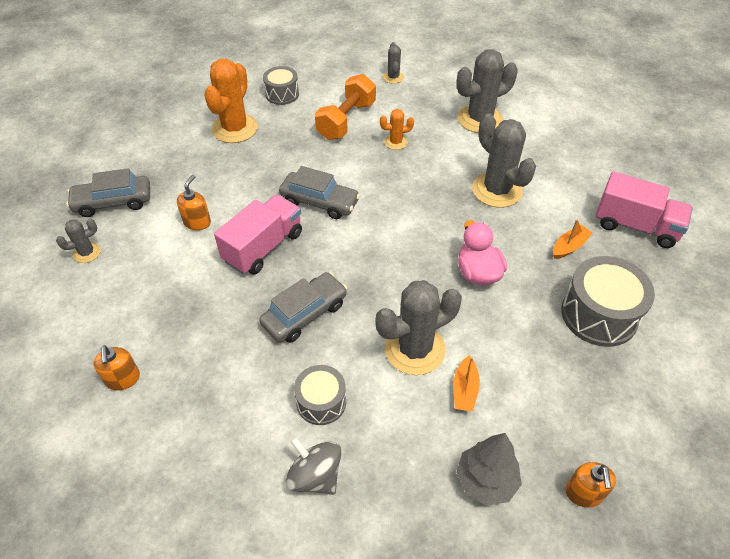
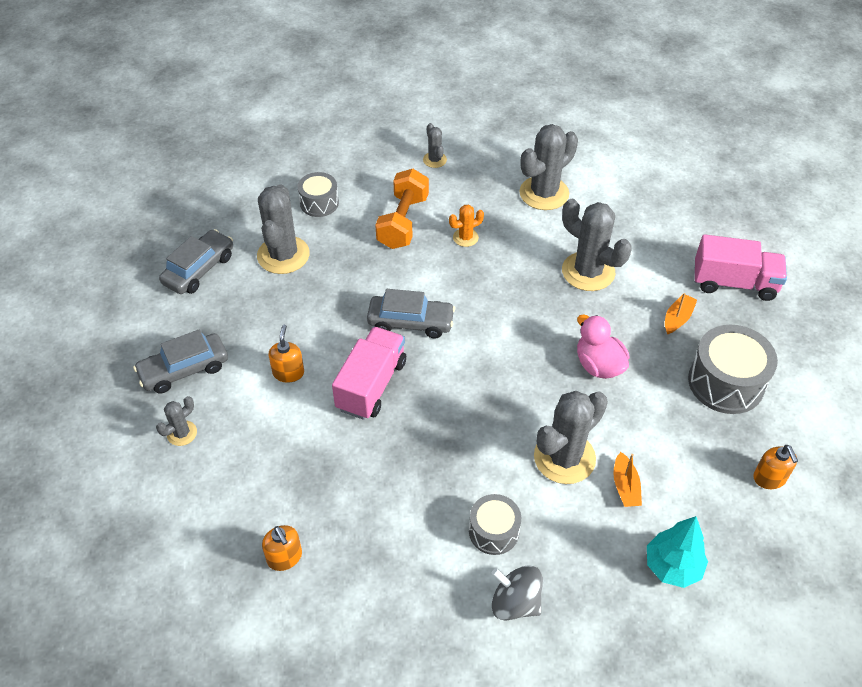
camera: 15 degrees left, 0 degrees up
orange cactus [204,59,258,143] -> grey cactus [257,184,310,274]
grey car [259,272,347,343] -> grey car moved to [159,229,233,294]
grey tree [456,433,522,506] -> turquoise tree [647,516,708,588]
orange soap dispenser [565,462,616,508] -> orange soap dispenser moved to [753,445,798,489]

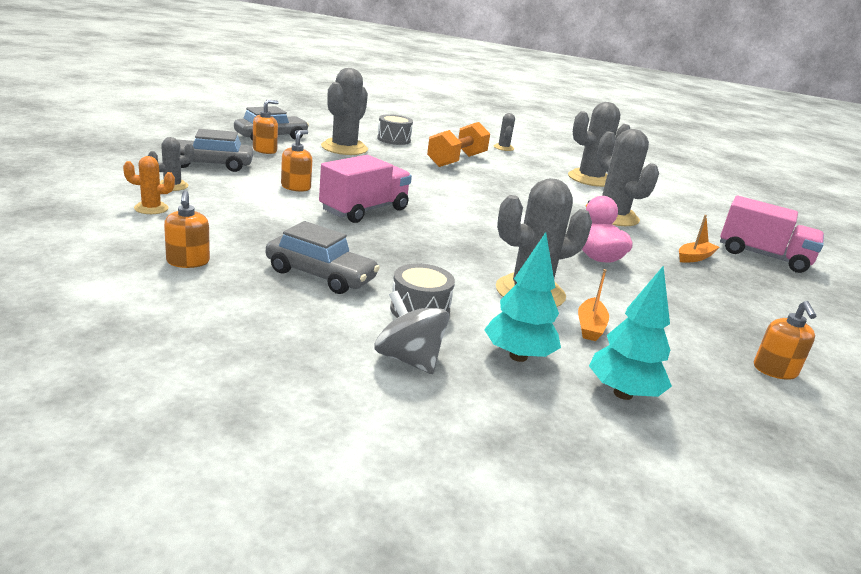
camera: 15 degrees right, 25 degrees down
grey car [367,289,455,338] -> grey car moved to [266,221,380,294]
orange cactus [449,205,484,247] -> orange cactus moved to [123,156,175,214]
grey drum [688,325,778,414] -> none
none -> orange soap dispenser [253,99,279,154]
none -> turquoise tree [484,232,561,362]

